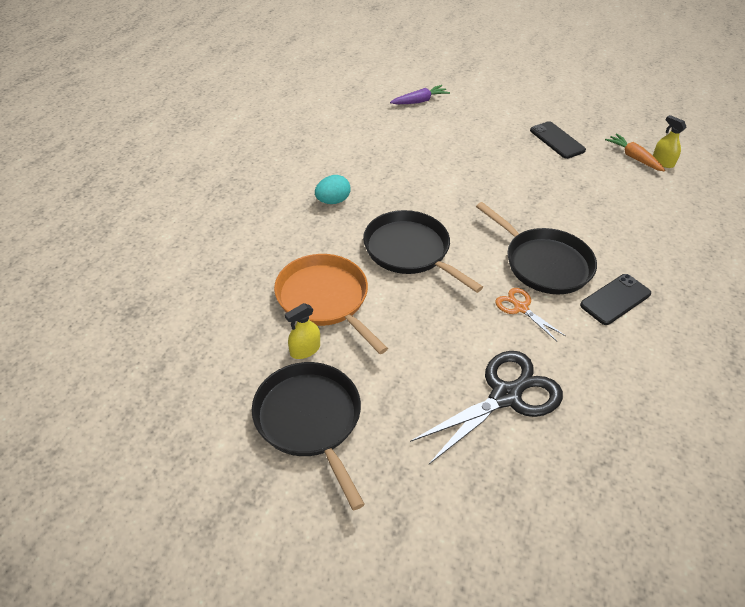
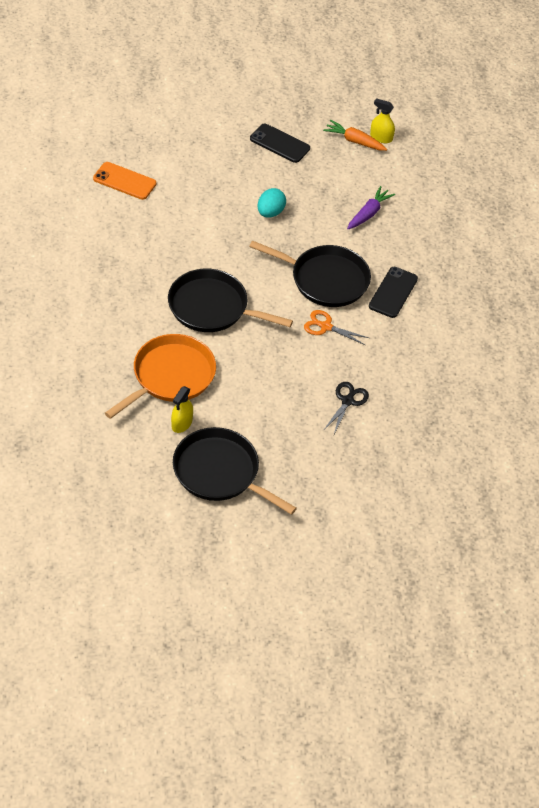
camera: 30 degrees left, 5 degrees up
orange pan [274,254,388,354] -> orange pan turned 105 degrees clockwise [105,334,216,419]
turquoise egg [315,175,351,204] -> turquoise egg moved to [257,188,286,218]
purple carrot [390,85,450,104] -> purple carrot moved to [347,186,395,229]
black scissors [410,351,563,464] -> black scissors [323,382,369,434], size x0.52
none -> orange phone [93,162,156,200]

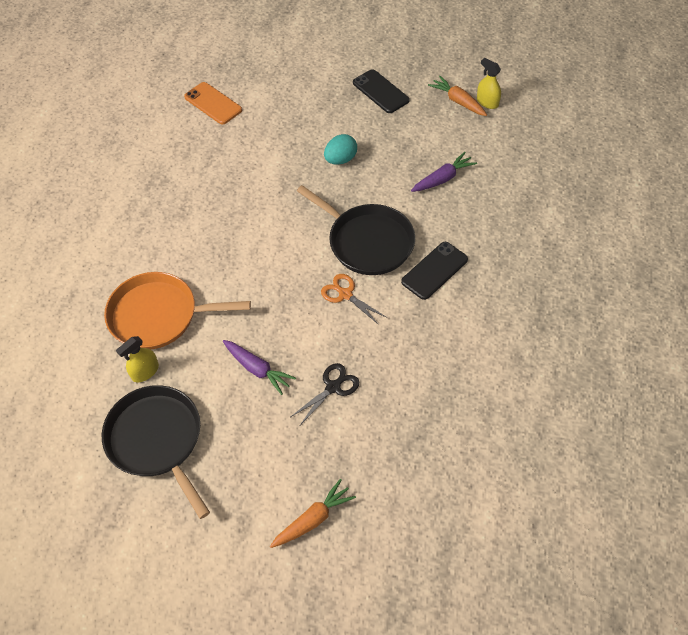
camera: 25 degrees right, 5 degrees up
orange pan [105,334,216,419] -> orange pan turned 150 degrees counterclockwise [104,272,251,349]
black pan [168,269,293,332] -> none
none -> purple carrot [223,340,296,395]
none -> orange carrot [270,479,356,548]

